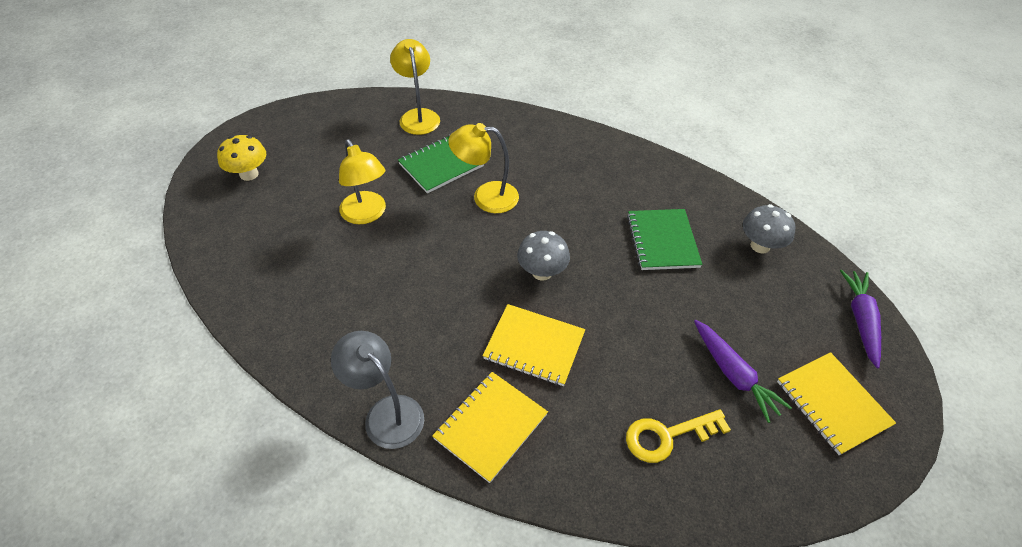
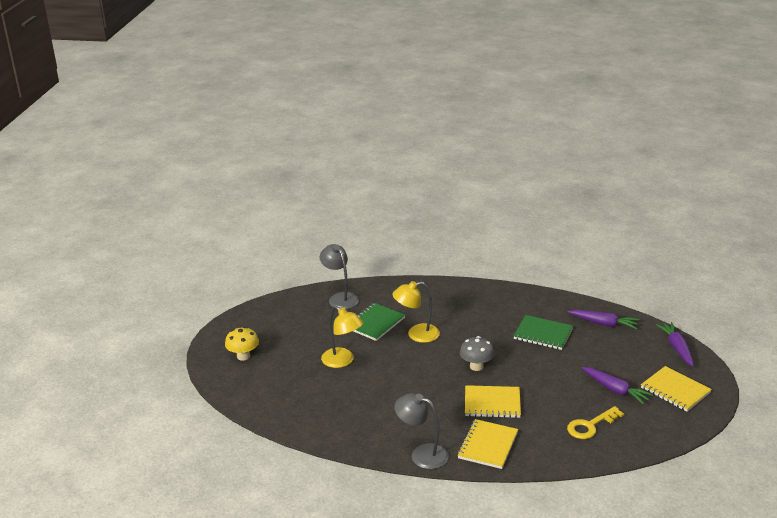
camera: 15 degrees left, 20 degrees down
yellow lamp [390,39,440,135] -> grey lamp [320,244,359,309]
green notebook [627,209,703,270] -> green notebook turned 45 degrees counterclockwise [514,315,573,350]
grey mushroom [743,204,795,254] -> purple carrot [568,310,640,329]

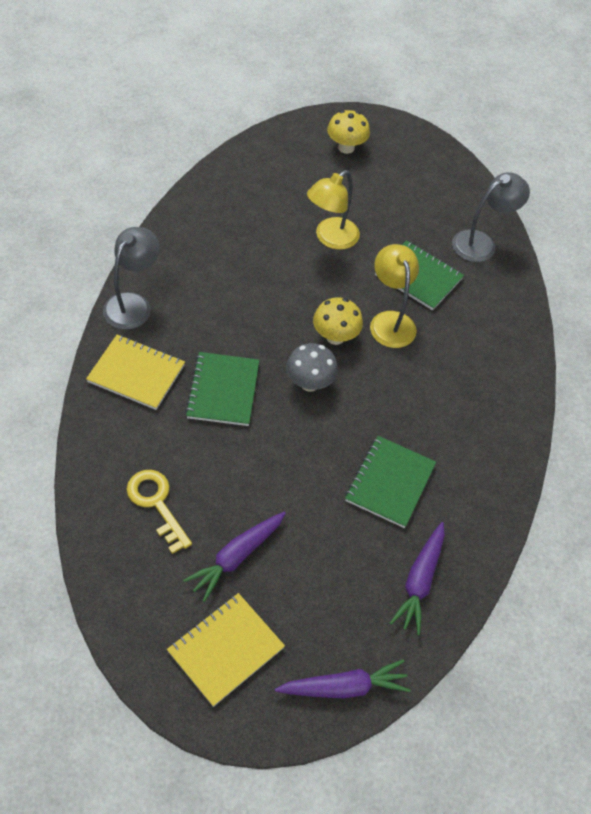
camera: 85 degrees right, 25 degrees up
yellow notebook [465,385,521,418] -> green notebook [185,352,259,426]
none -> yellow mushroom [313,297,363,345]

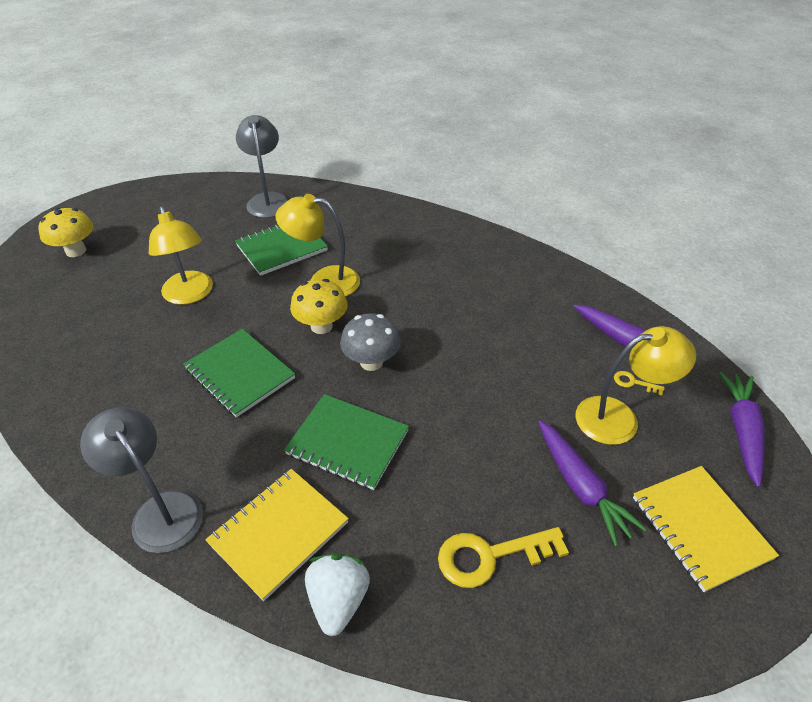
camera: 65 degrees left, 10 degrees down
green notebook [345,436,436,528] -> green notebook moved to [183,329,295,418]
none -> white strawberry [305,553,370,636]
none -> yellow lamp [576,326,696,445]
none -> yellow key [614,371,665,396]

